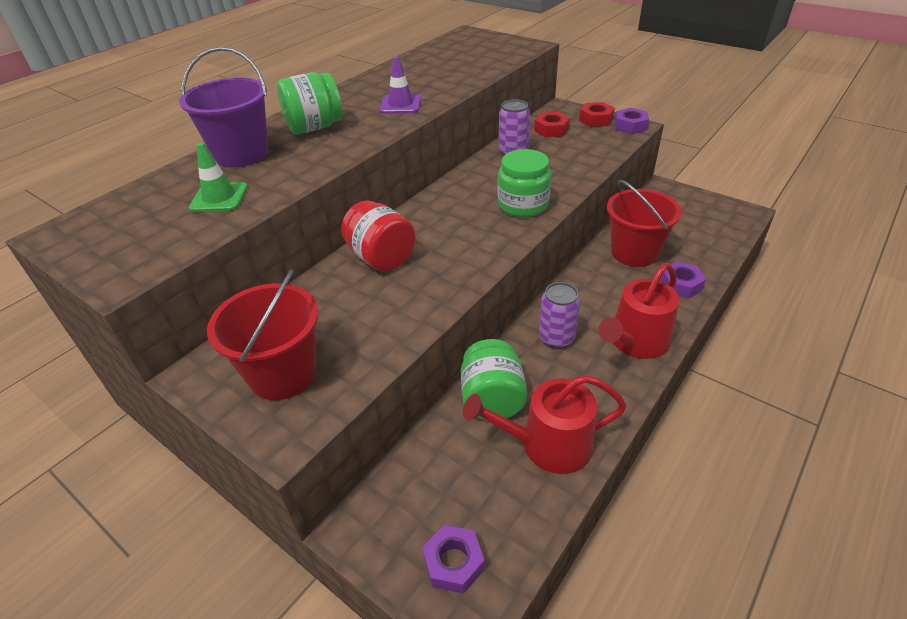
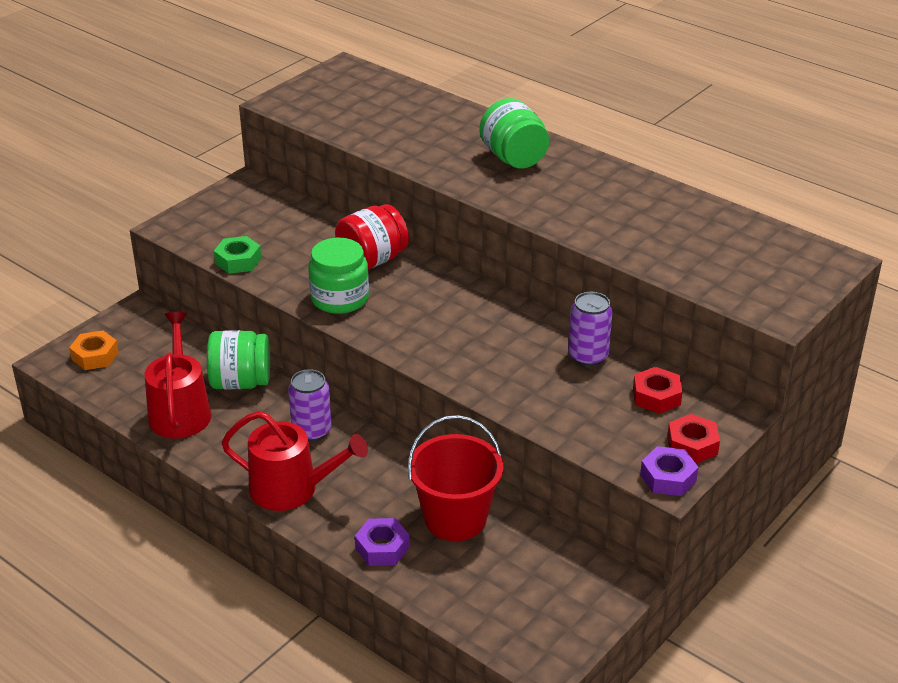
camera: 90 degrees right, 5 degrees down
purple bucket [179,47,269,167] -> none
green traffic cone [189,143,248,212] -> none
red bucket [207,269,318,400] -> none
purple traffic cone [380,56,421,114] -> none
purple nut [422,525,485,594] -> orange nut [69,330,119,370]
green jar [497,149,551,217] -> green jar moved to [308,238,369,314]
red watering can [599,263,680,359] -> red watering can turned 150 degrees clockwise [221,411,368,511]
none -> green nut [214,236,262,274]

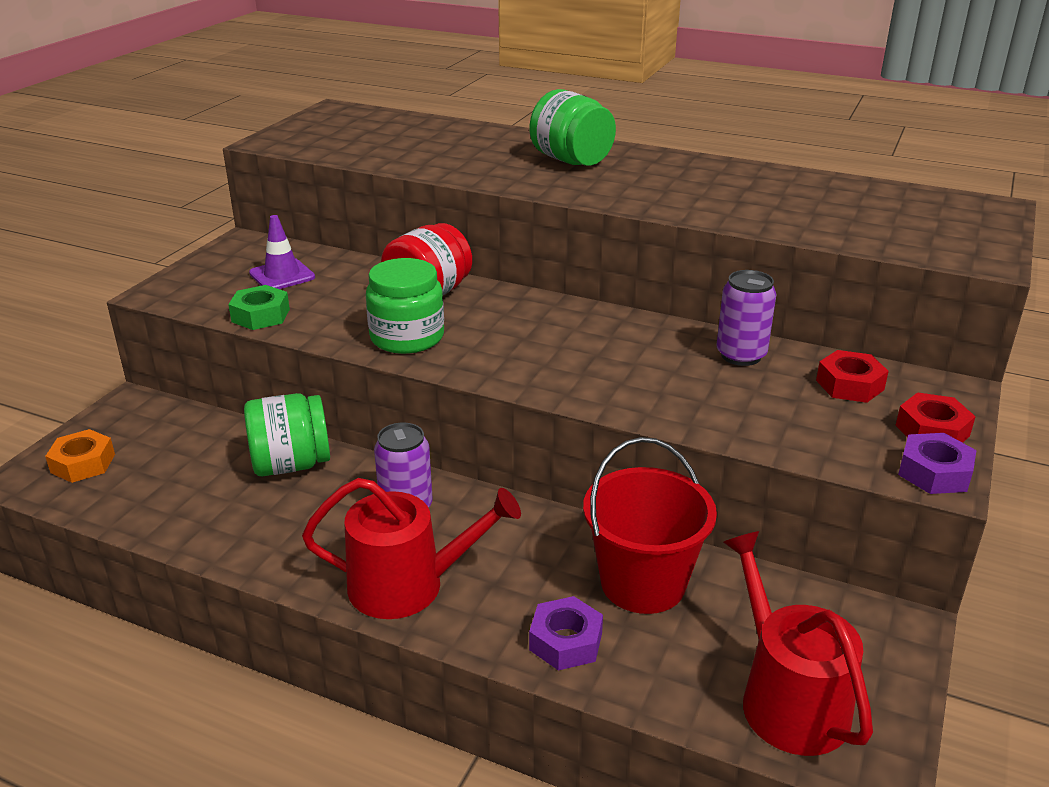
camera: 15 degrees left, 5 degrees down
red watering can [144,312,211,438] -> red watering can moved to [723,531,873,756]
none -> purple traffic cone [249,215,315,289]

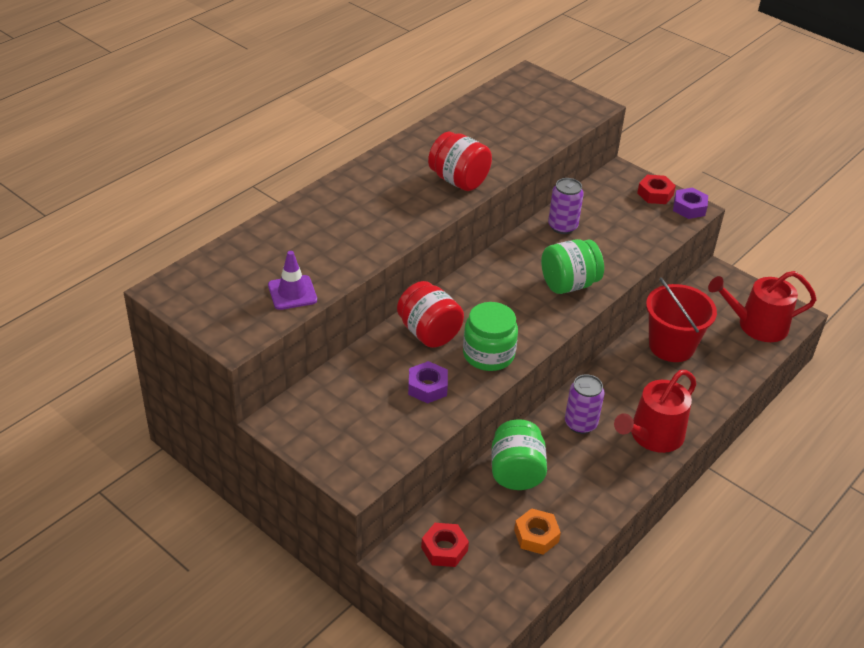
camera: 75 degrees left, 10 degrees up
orange nut [45,429,115,483] -> orange nut moved to [514,508,561,555]
green nut [228,285,290,330] -> none
purple traffic cone [249,215,315,289] -> purple traffic cone moved to [268,251,317,310]
red watering can [302,478,521,619] -> red watering can turned 150 degrees counterclockwise [614,370,696,453]
green jar [529,89,616,166] -> green jar moved to [541,239,604,294]
purple nut [529,596,603,671] -> purple nut moved to [408,361,448,404]
red nut [816,350,889,403] -> red nut moved to [421,523,469,567]
none -> red jar [428,131,492,191]

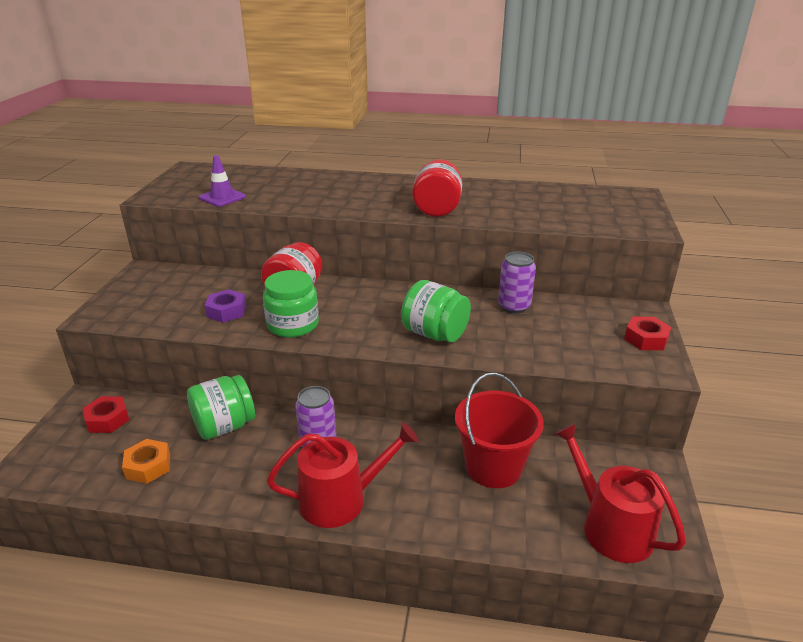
camera: 60 degrees right, 10 degrees down
red watering can [614,370,696,453] -> red watering can turned 150 degrees clockwise [267,423,418,528]
purple nut [673,188,708,219] -> none

